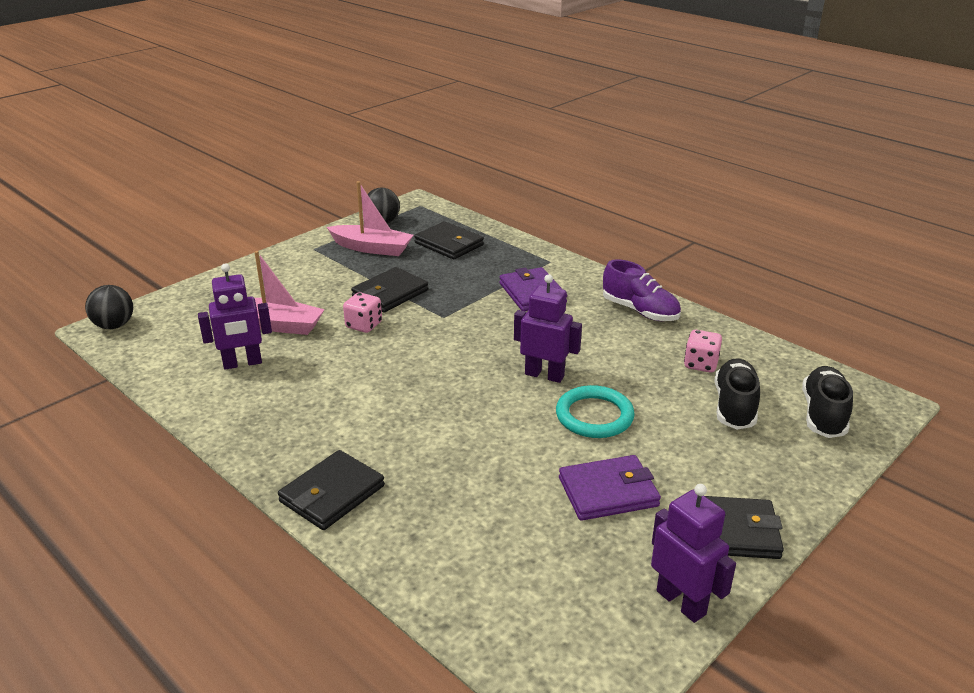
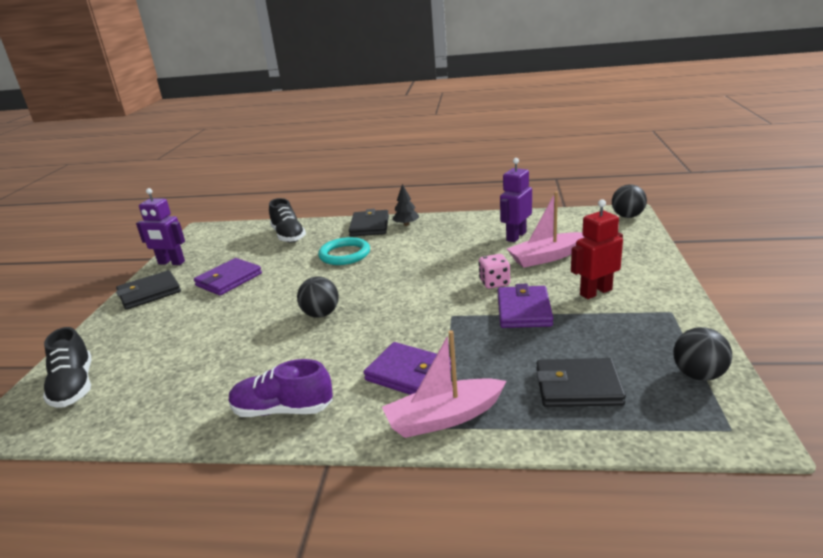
camera: 145 degrees right, 5 degrees down
pink boat [327,181,413,256] -> pink boat moved to [382,330,507,438]
black wallet [351,267,429,312] -> purple wallet [498,284,553,328]
purple robot [514,274,582,383] -> black ball [297,277,339,318]
turquoise ring [556,385,635,438] -> turquoise ring moved to [318,237,370,265]
pink dice [684,330,722,373] -> none
black shoe [714,359,760,430] -> black shoe moved to [269,198,306,243]
none -> black tree [392,184,419,226]
none -> red robot [571,199,623,299]

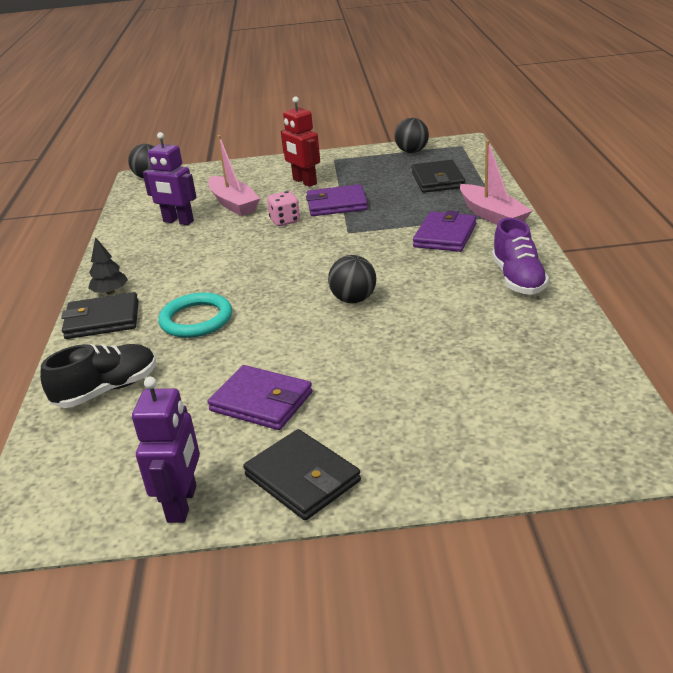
camera: 100 degrees left, 5 degrees up
black shoe [43,327,91,408] -> none

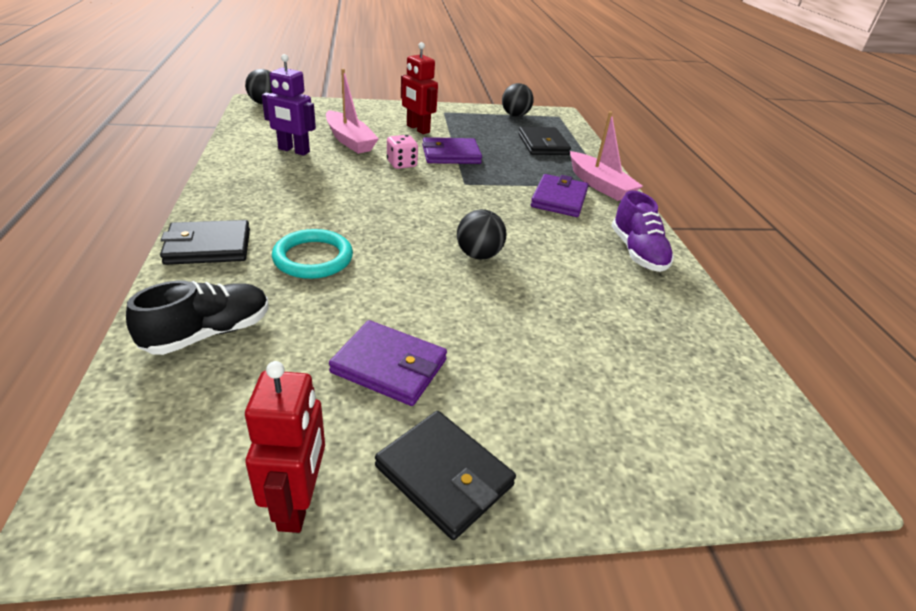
camera: 10 degrees left, 5 degrees up
black tree [88,237,128,295] -> none
purple robot [132,377,200,523] -> red robot [245,361,325,533]

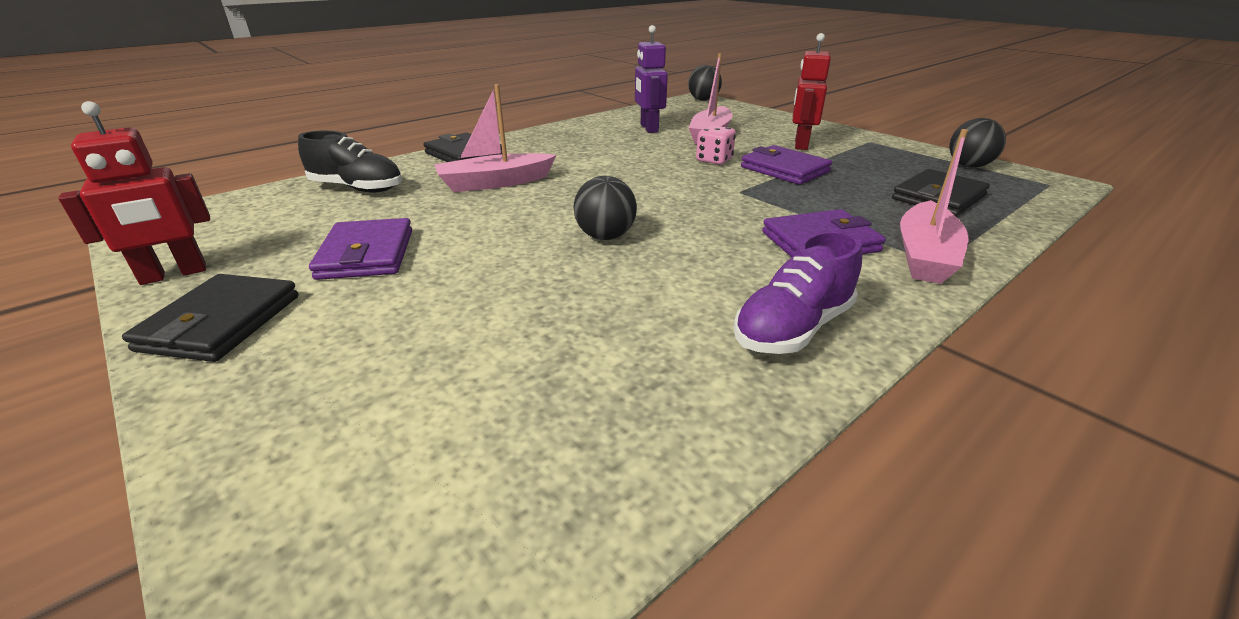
camera: 60 degrees right, 5 degrees down
turquoise ring [272,229,353,279] -> pink boat [434,84,556,192]

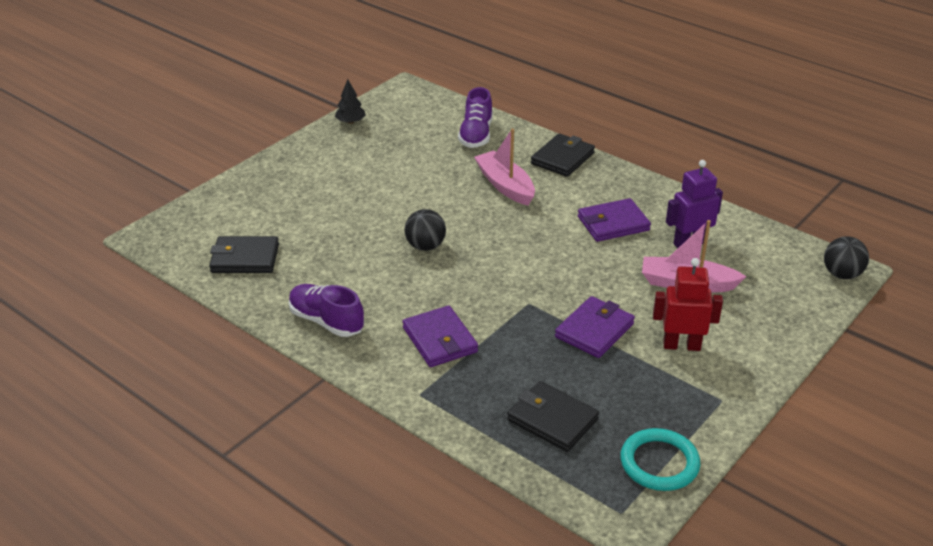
camera: 80 degrees right, 5 degrees up
red robot [58,101,210,285] -> black tree [335,79,366,124]
black wallet [122,274,298,362] -> black wallet moved to [209,236,279,273]
black shoe [298,131,402,193] -> purple shoe [458,87,493,148]
purple wallet [309,218,412,280] -> purple wallet moved to [578,198,651,242]
pink dice [696,125,736,165] -> none
pink boat [900,129,969,284] -> none
black ball [949,118,1006,168] -> turquoise ring [620,428,700,491]

